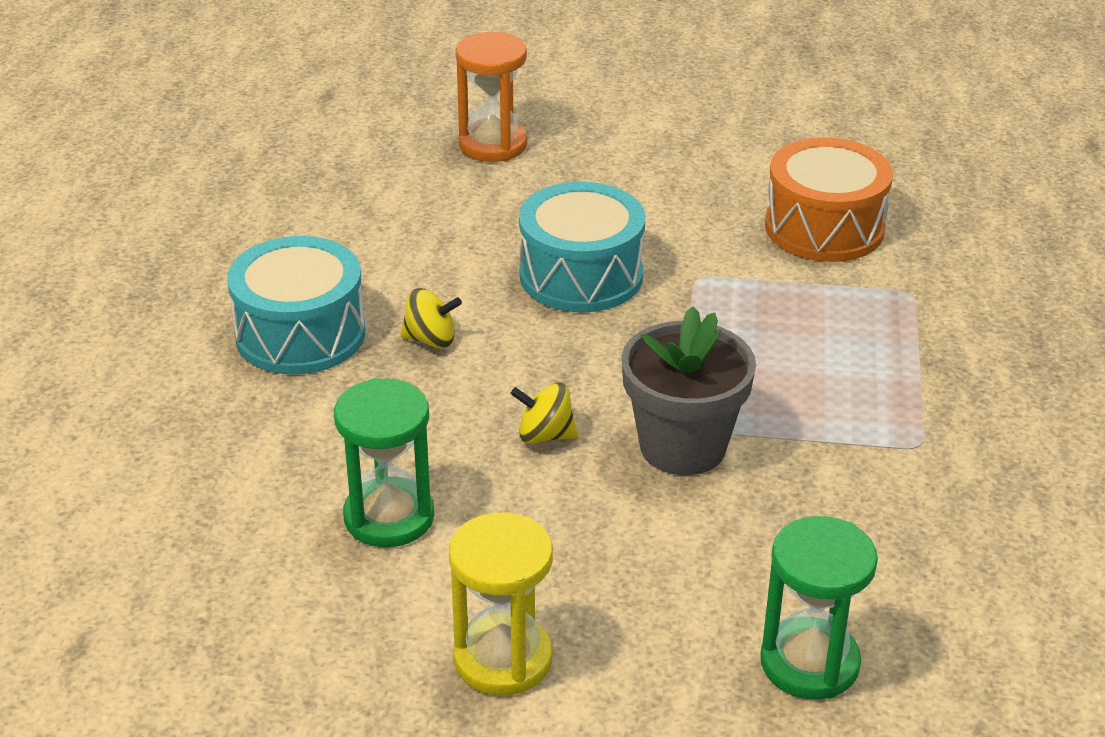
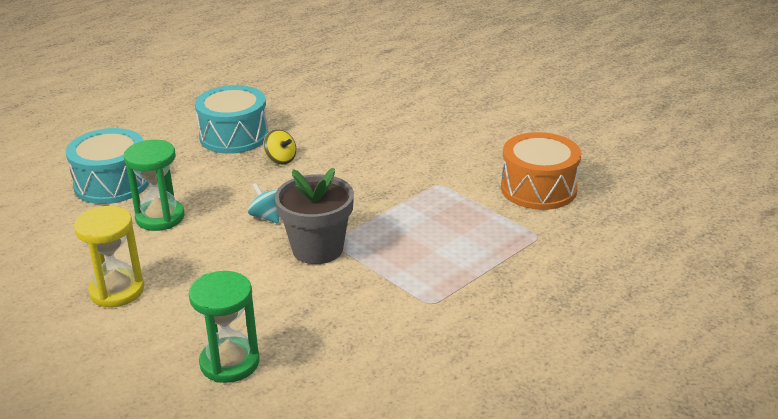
camera: 40 degrees right, 5 degrees down
orange hourglass [456,32,527,162] -> none
yellow spinning top [510,383,578,444] -> turquoise spinning top [248,183,280,223]
turquoise drum [519,182,645,312] -> turquoise drum moved to [66,128,149,204]

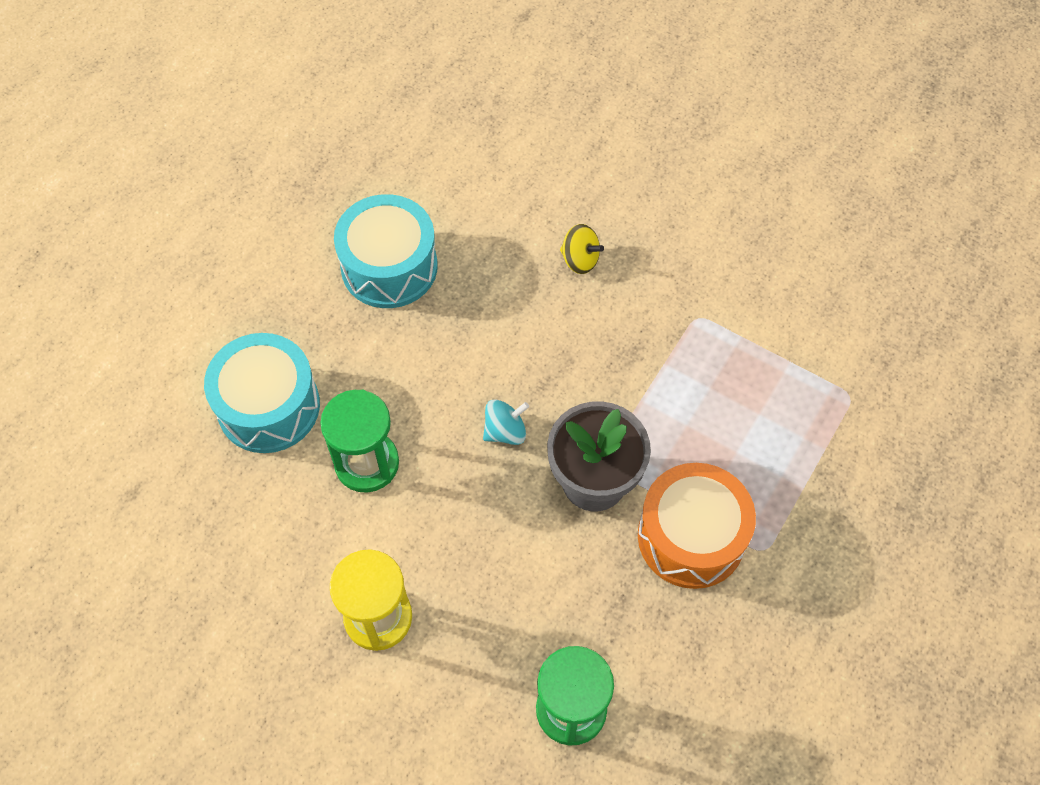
camera: 15 degrees left, 30 degrees up
turquoise spinning top [248,183,280,223] -> turquoise spinning top turned 120 degrees clockwise [483,400,529,445]
yellow spinning top [263,129,296,165] -> yellow spinning top moved to [560,224,604,274]
orange drum [501,132,581,210] -> orange drum moved to [638,463,756,589]

